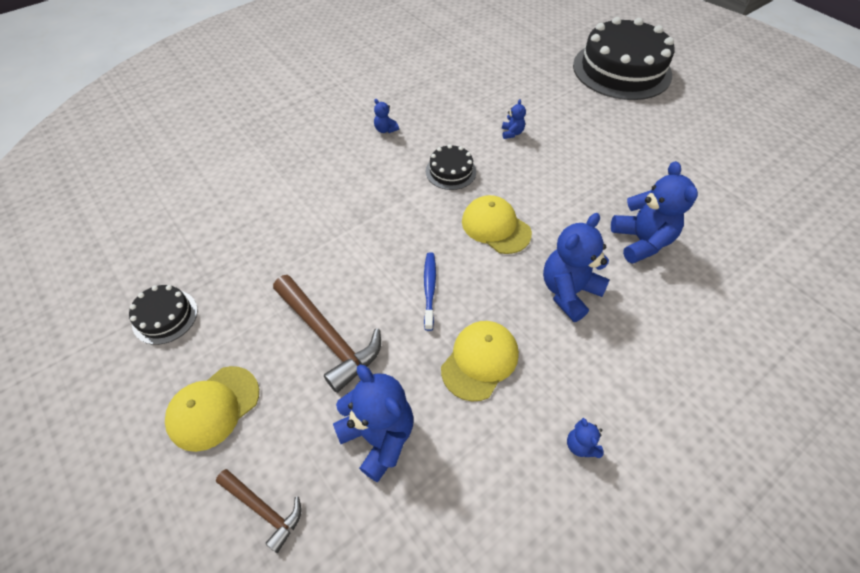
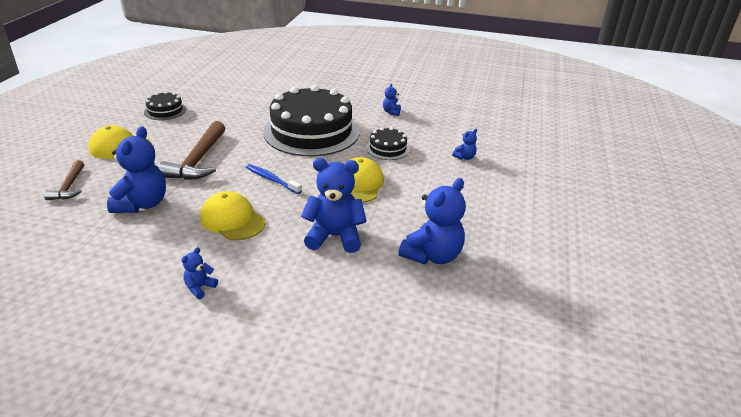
camera: 50 degrees right, 20 degrees down
blue toothbrush [424,252,436,331] -> blue toothbrush turned 105 degrees counterclockwise [246,164,302,194]
yellow cap [441,321,519,401] -> yellow cap turned 135 degrees counterclockwise [200,191,266,241]
black cake [573,17,674,100] -> black cake moved to [263,85,360,156]

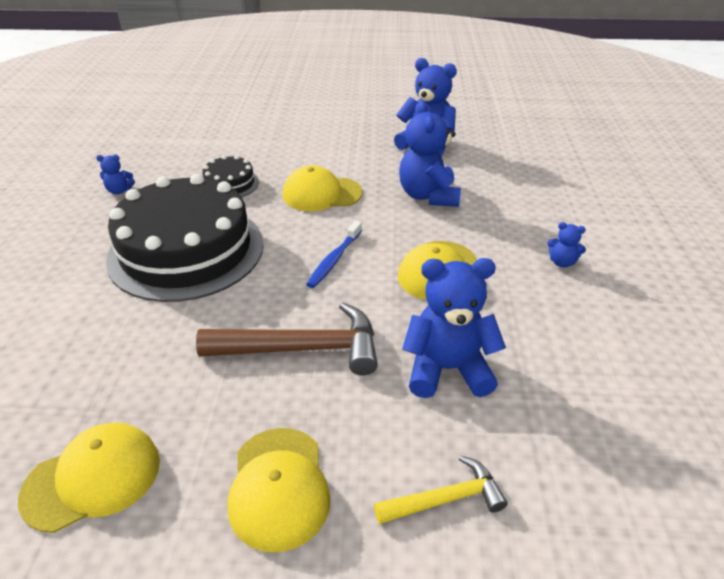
camera: 100 degrees left, 5 degrees up
brown hammer [44,160,84,200] -> yellow hammer [374,455,507,524]
black cake [144,91,186,120] -> yellow cap [18,423,160,533]
blue teddy bear [452,129,477,160] -> none

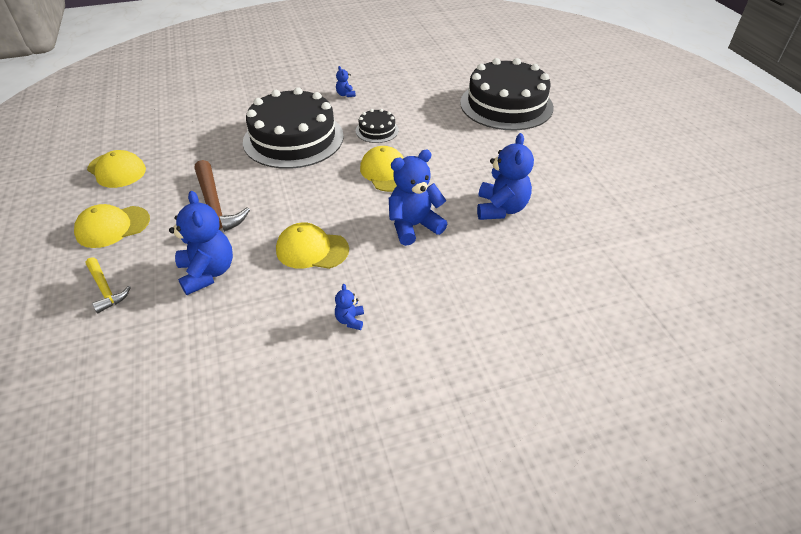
camera: 70 degrees right, 5 degrees up
blue toothbrush [306,220,362,288] -> none
none -> black cake [460,58,554,130]

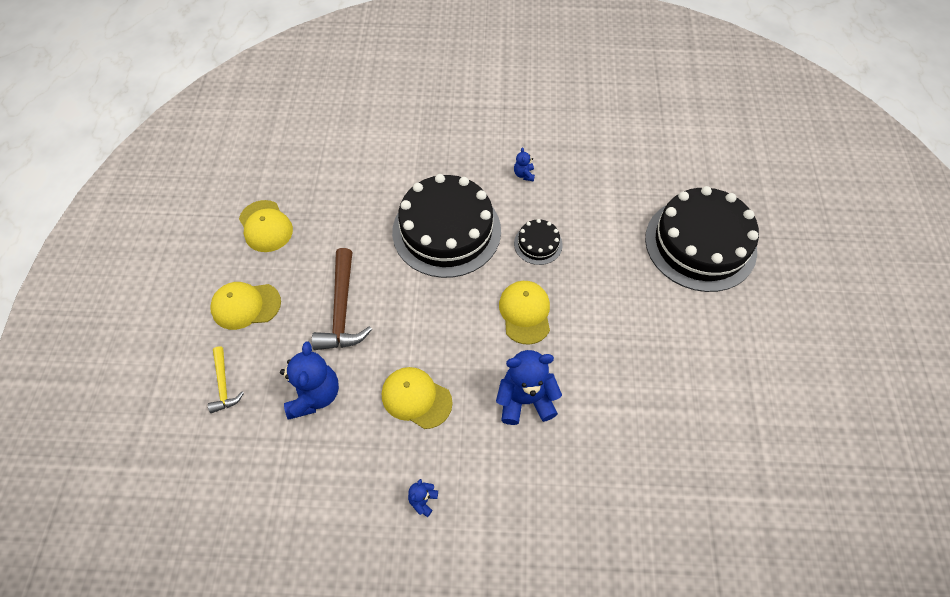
camera: 20 degrees right, 15 degrees up
blue teddy bear [477,133,534,220] -> none

